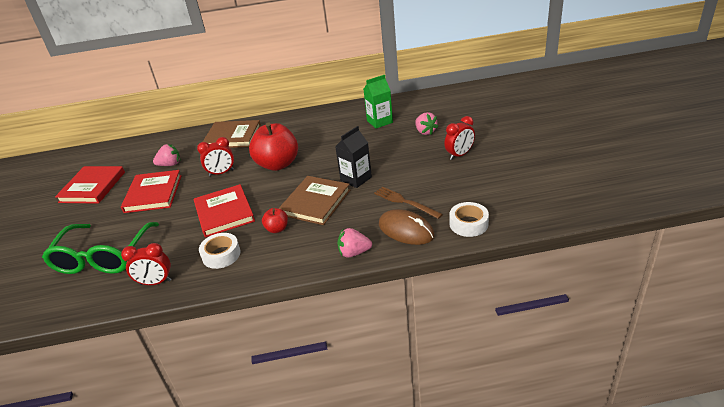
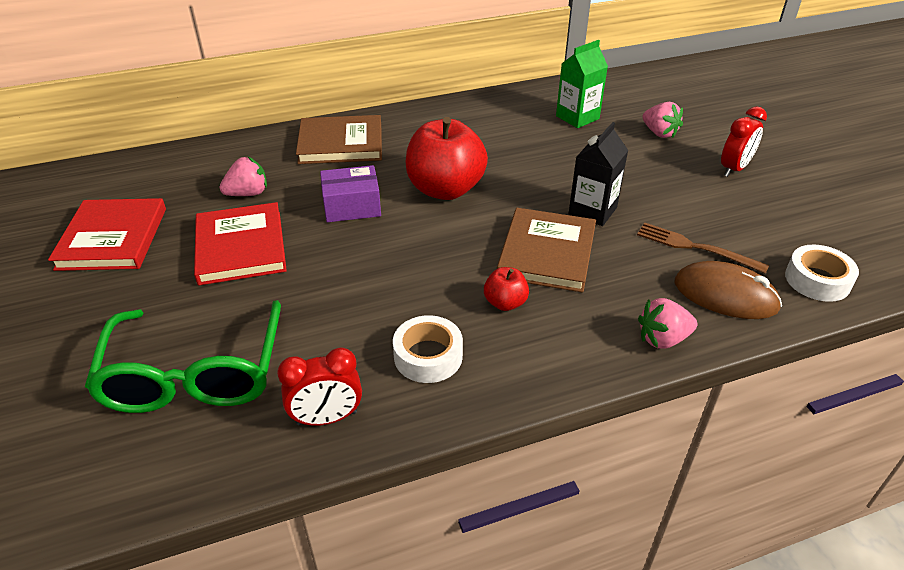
camera: 15 degrees left, 5 degrees up
red book [194,184,255,237] -> none
red clock [197,137,234,177] -> purple box [320,165,381,222]

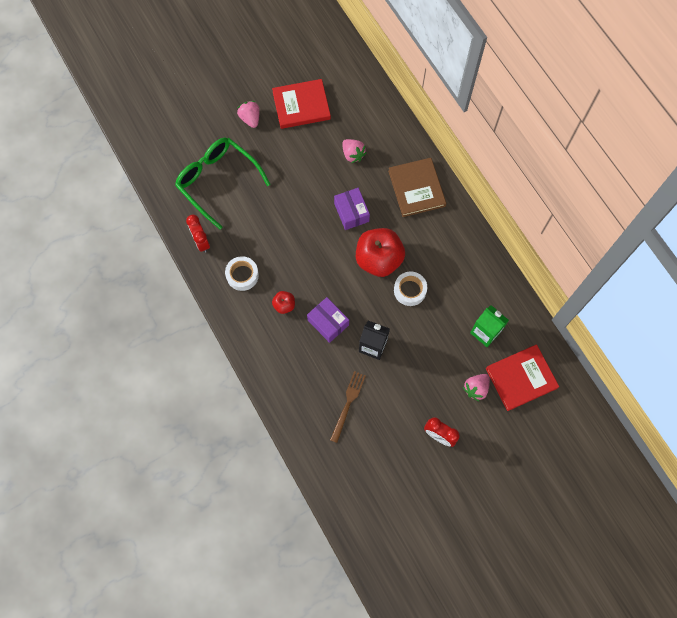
camera: 80 degrees right, 30 degrees up
green glasses [85,300,281,413] -> green glasses turned 60 degrees clockwise [175,138,270,229]
red book [194,202,287,285] -> red book moved to [486,345,559,411]
brown book [497,208,596,293] -> purple box [307,297,349,343]
pink strawberry [638,298,697,349] -> pink strawberry moved to [237,101,259,128]
brown mouse [675,261,782,319] -> none
white tape [785,244,859,302] -> white tape moved to [394,272,427,306]

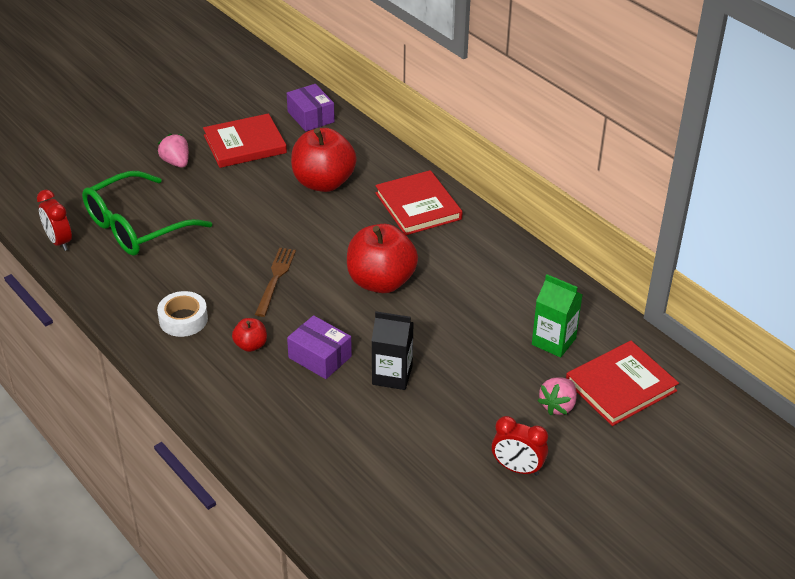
camera: 10 degrees left, 30 degrees down
green glasses [175,138,270,229] -> green glasses turned 75 degrees counterclockwise [82,171,212,256]
red clock [186,215,210,253] -> red clock moved to [37,190,72,251]
brown fork [330,371,366,443] -> brown fork moved to [255,248,296,317]
purple box [334,188,370,230] -> purple box moved to [287,84,335,131]
pink strawberry [342,139,367,163] -> red apple [291,128,357,192]
brown book [388,158,446,217] -> red book [375,170,462,235]
white tape [394,272,427,306] -> none

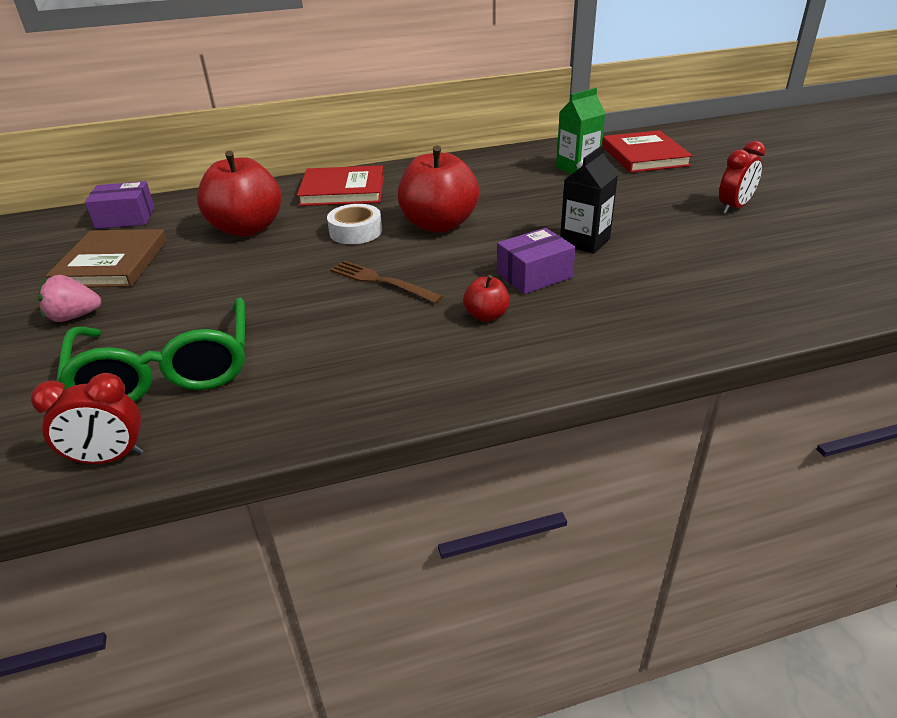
camera: 65 degrees left, 5 degrees down
white tape [157,291,208,337] -> white tape moved to [327,204,382,244]
red book [203,113,287,168] -> brown book [46,229,167,287]
pink strawberry [538,378,577,415] -> none

